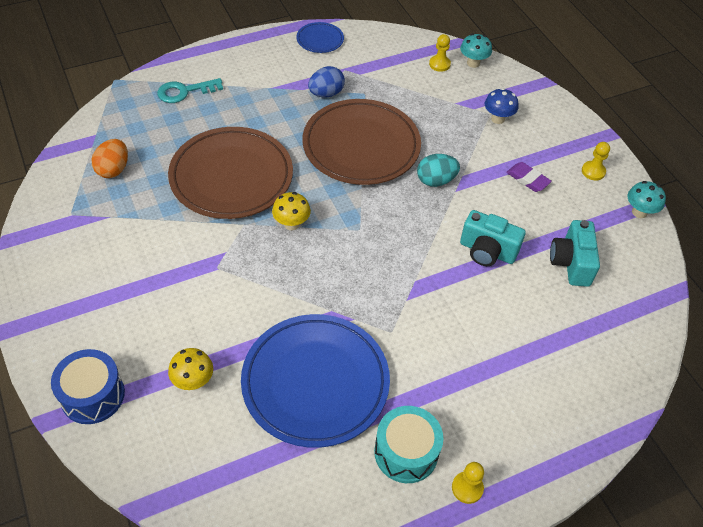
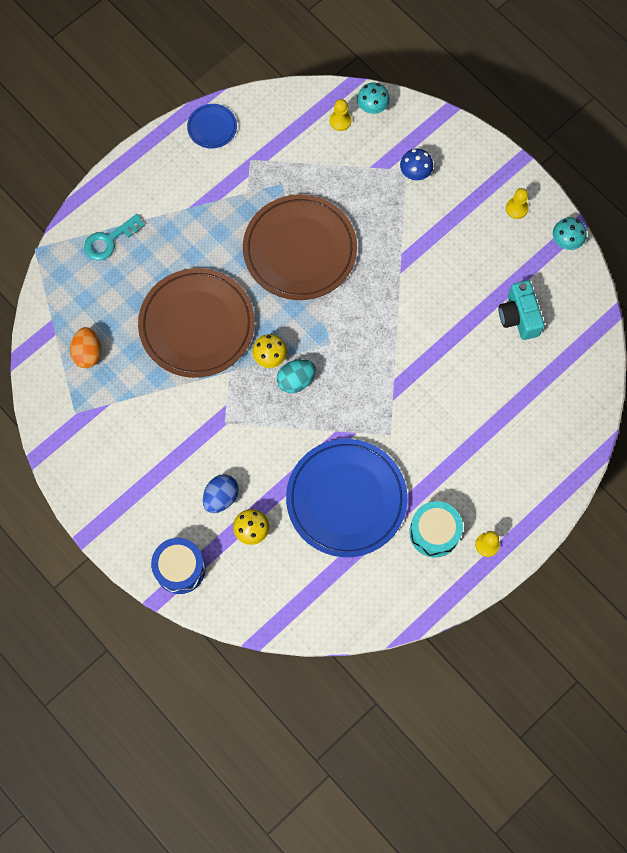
camera: 15 degrees left, 20 degrees up
blue egg [308,66,345,98] -> blue egg moved to [203,474,239,513]
turquoise egg [417,154,460,187] -> turquoise egg moved to [277,359,316,393]
turquoise camera [460,210,526,266] -> none
purple eraser [506,162,552,192] -> none

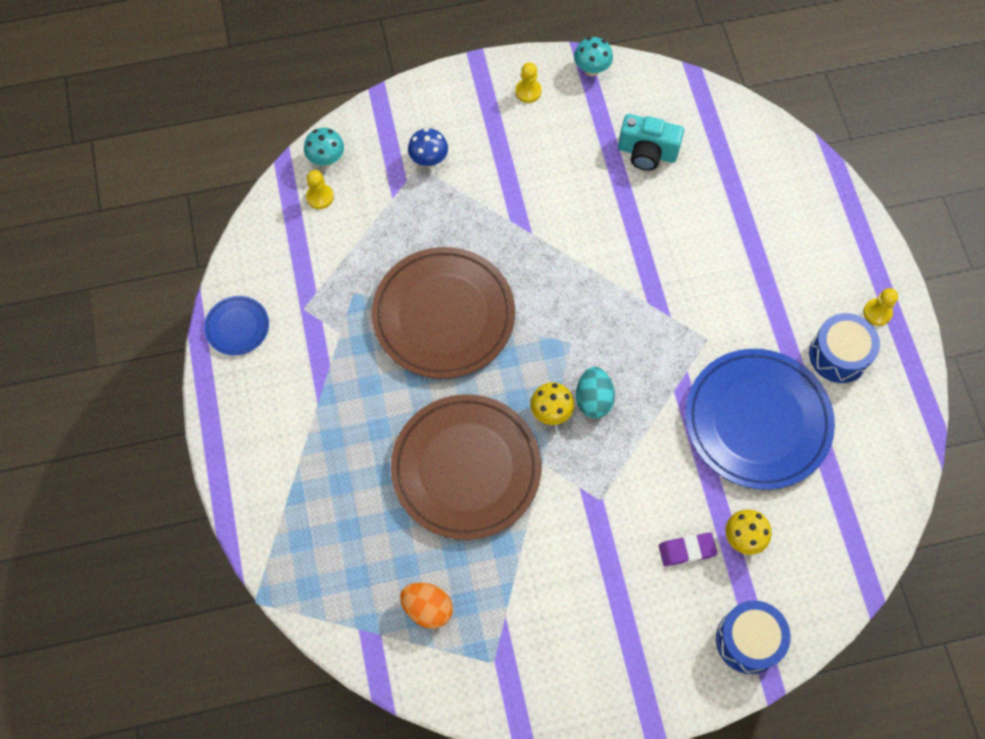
camera: 60 degrees left, 5 degrees down
turquoise key [84,214,145,260] -> none
blue egg [203,474,239,513] -> purple eraser [659,533,717,566]
turquoise drum [409,501,463,558] -> blue drum [809,313,880,383]

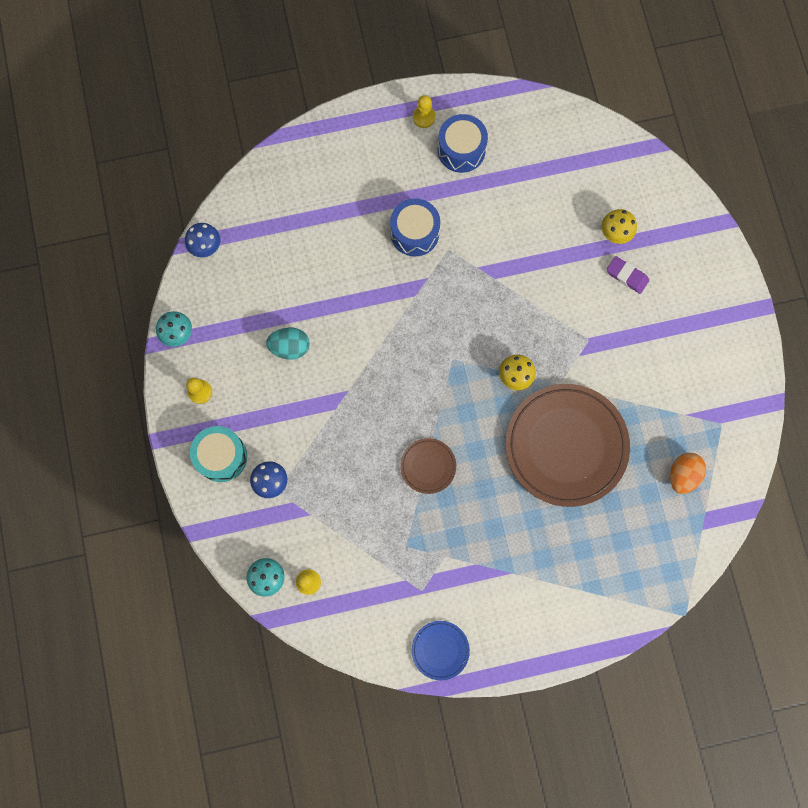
camera: 90 degrees left, 10 degrees up
brown plate [372,247,515,379] -> brown plate [400,438,456,494], size x0.45
turquoise egg [576,367,615,418] -> turquoise egg moved to [266,327,310,359]
turquoise camera [618,114,684,171] -> none
purple eraser [659,533,717,566] -> purple eraser turned 45 degrees counterclockwise [606,256,649,294]
blue plate [685,349,835,490] -> none
blue drum [716,600,791,674] -> blue drum moved to [390,198,440,257]
none -> blue mushroom [185,223,220,257]
none -> turquoise drum [190,426,247,482]

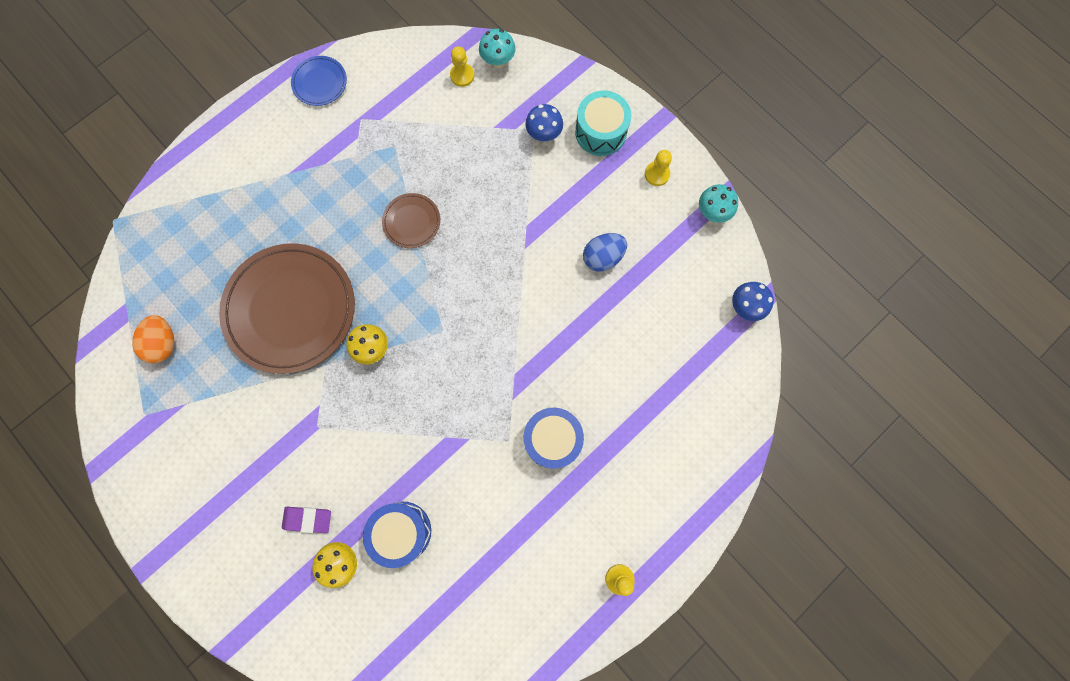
camera: 150 degrees right, 0 degrees up
turquoise egg [266,327,310,359] -> blue egg [583,233,627,272]
blue drum [438,114,488,173] -> blue drum moved to [363,502,431,568]

